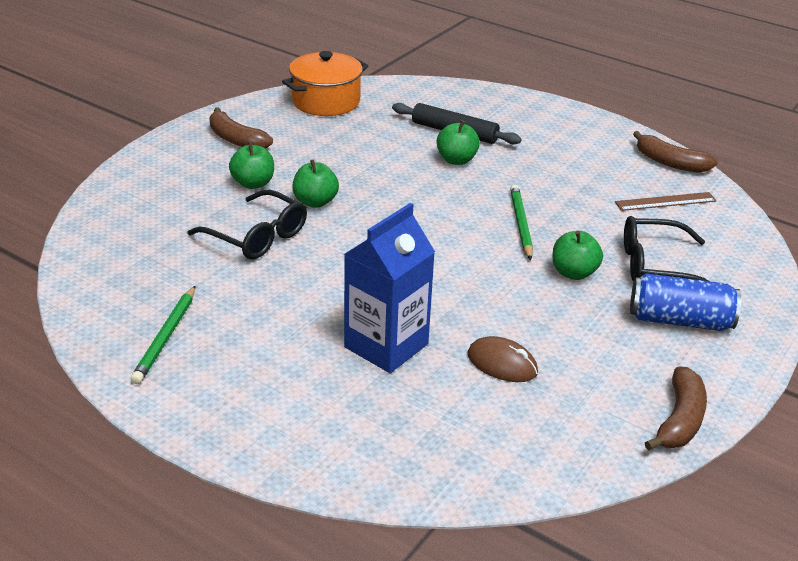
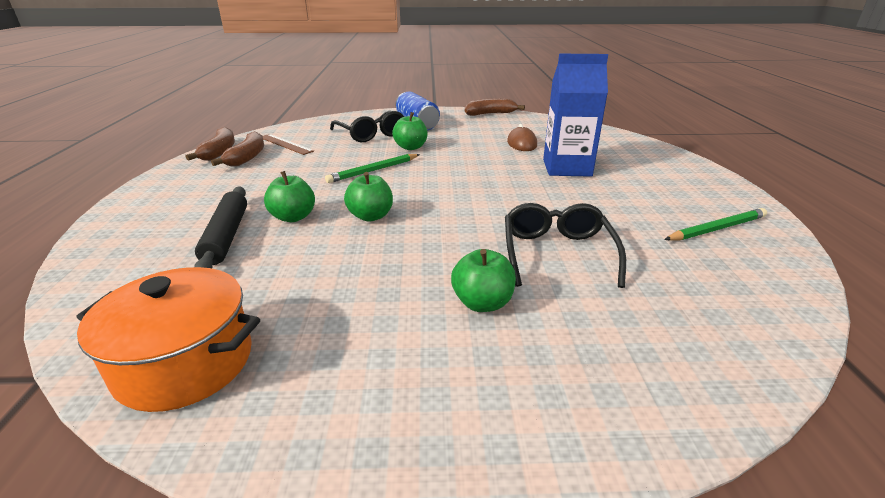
camera: 125 degrees left, 5 degrees down
brown banana [210,107,273,149] -> brown banana moved to [211,131,264,166]
green apple [292,159,339,208] -> green apple moved to [344,172,393,222]

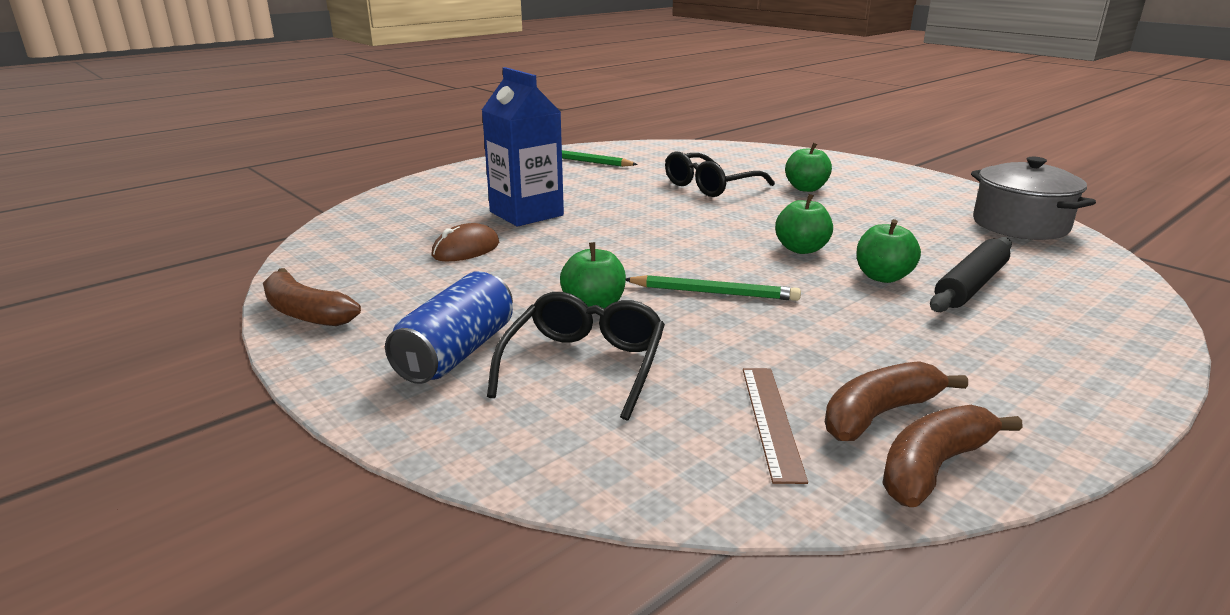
camera: 130 degrees left, 5 degrees down
orange pot [76,267,260,412] -> grey pot [971,157,1096,240]

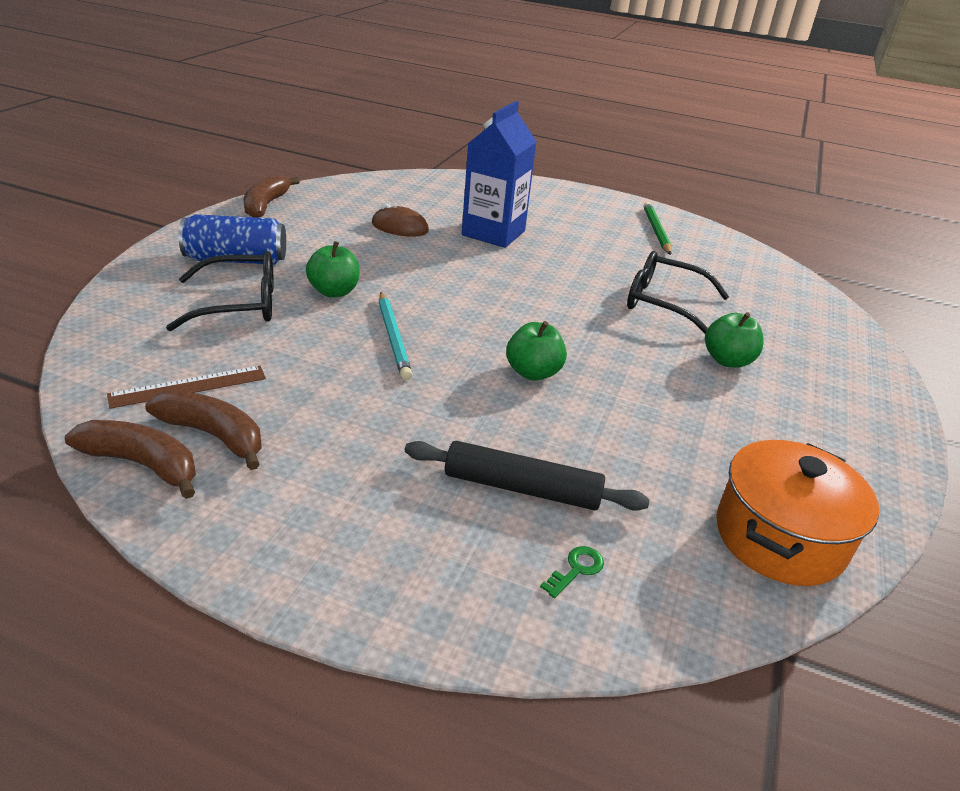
camera: 60 degrees right, 10 degrees up
green pencil [626,275,801,301] -> turquoise pencil [379,292,413,381]
green apple [856,219,921,283] -> none
grey pot [971,157,1096,240] -> orange pot [716,440,879,586]
none -> green key [540,546,604,598]

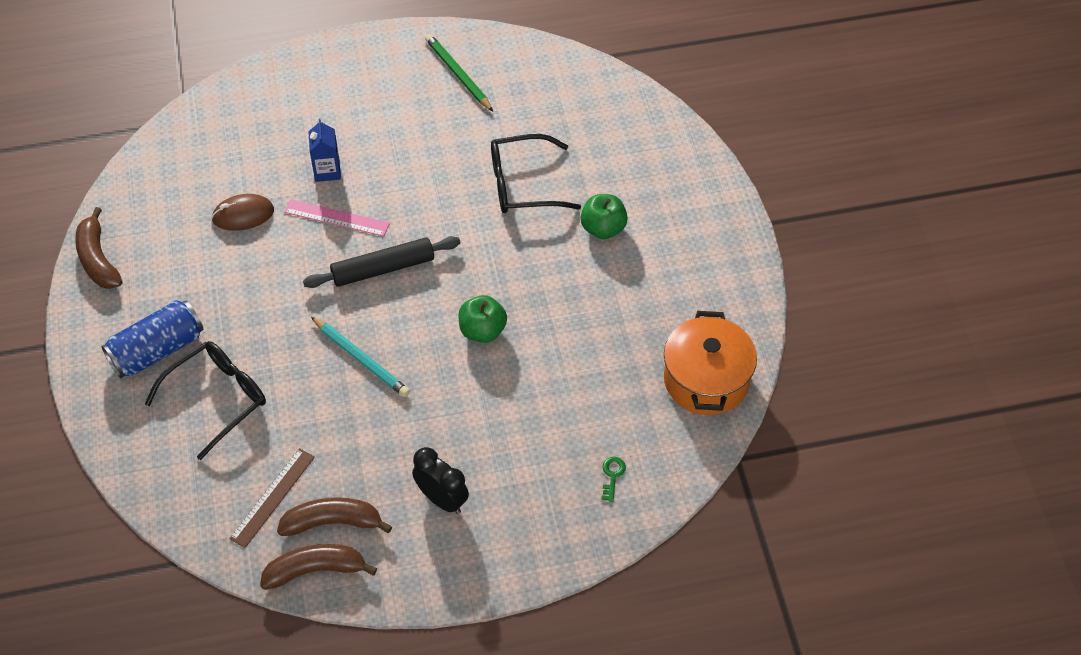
camera: 30 degrees left, 20 degrees up
green apple [306,241,360,298] -> none
black rolling pin [405,441,650,511] -> black rolling pin moved to [303,236,460,288]
blue carton [462,101,537,248] -> blue carton [308,119,341,182], size x0.51
none -> pink ruler [284,199,390,236]
none -> black clock [412,447,469,514]

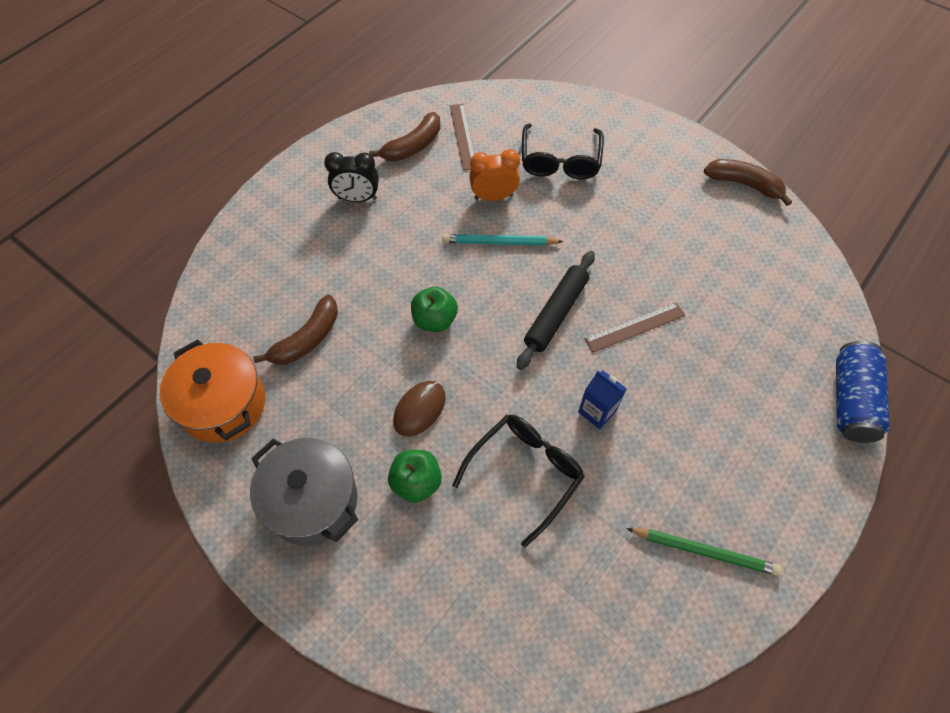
camera: 140 degrees right, 5 degrees up
blue can [102,300,203,378] -> blue can moved to [836,341,890,443]
brown mouse [211,194,274,231] -> brown mouse moved to [393,381,446,436]
brown banana [260,544,377,590] -> brown banana moved to [253,295,338,365]
pink ruler [284,199,390,236] -> brown ruler [585,302,685,352]
blue carton [308,119,341,182] -> blue carton moved to [578,371,627,429]
green key [601,457,626,502] -> none
none -> grey pot [250,438,358,546]
none -> orange clock [469,149,520,201]

